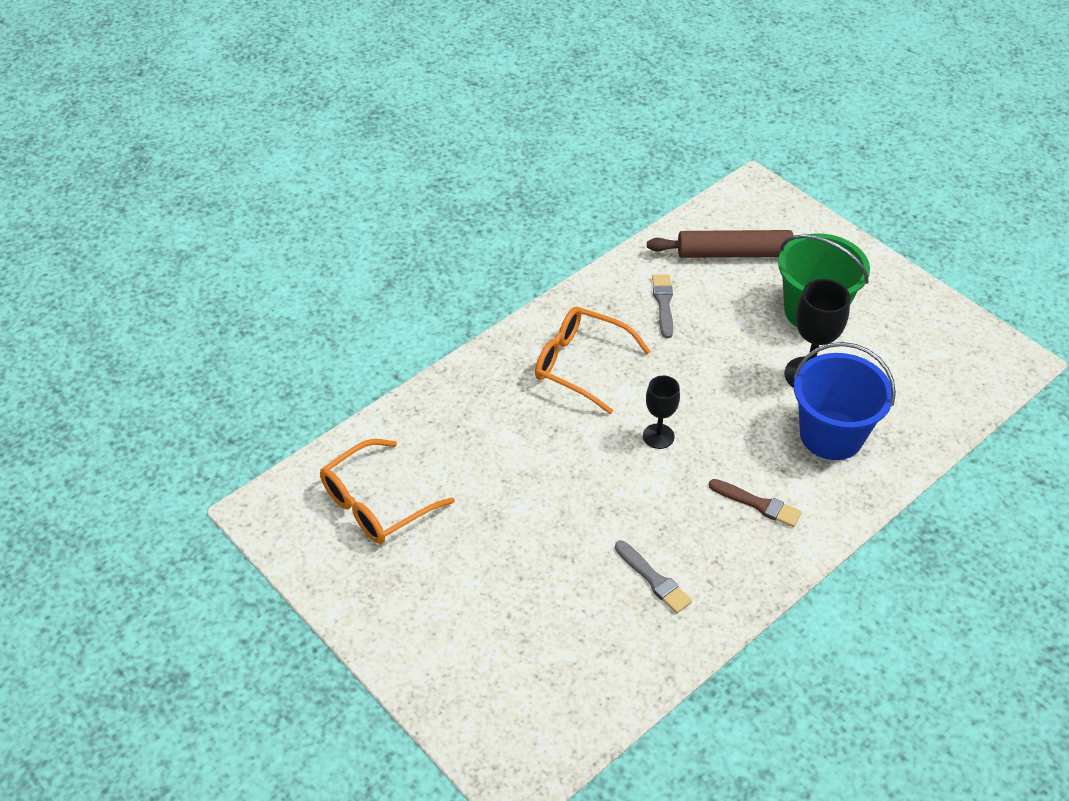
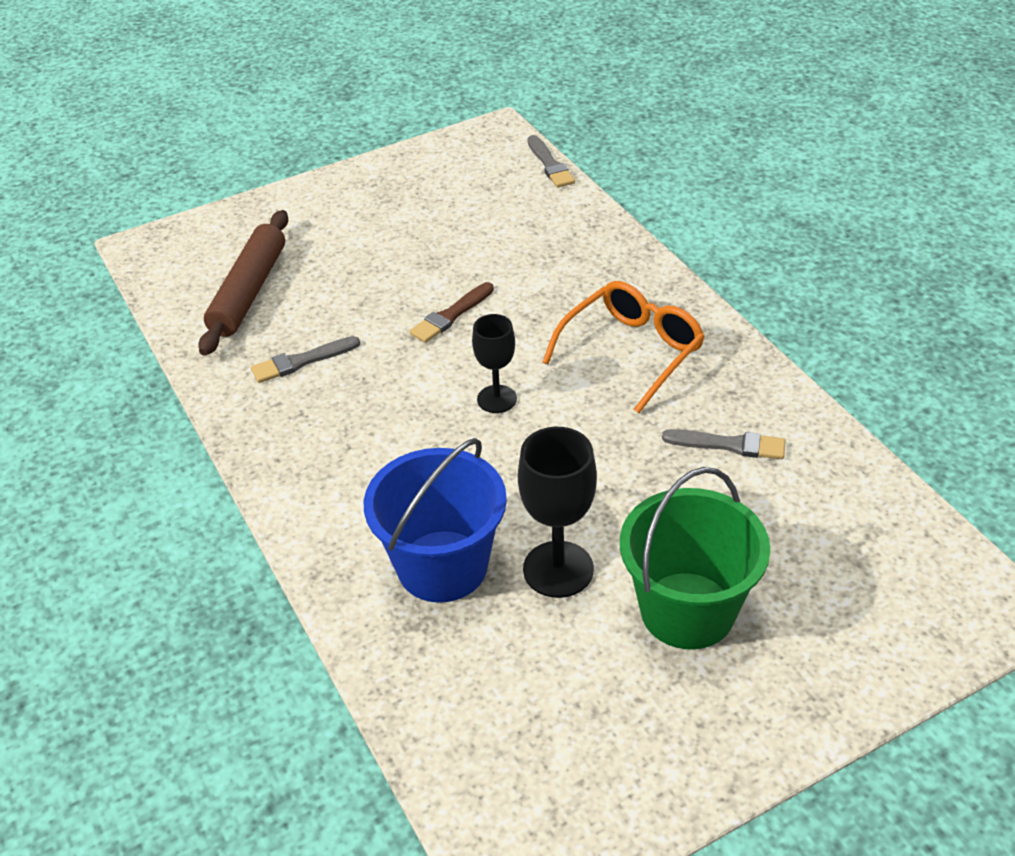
camera: 105 degrees right, 5 degrees down
orange glasses [320,439,455,544] -> none
brown rolling pin [647,230,794,258] -> brown rolling pin moved to [198,210,288,356]
brown brush [709,479,802,527] -> brown brush moved to [409,282,494,343]
none -> grey brush [527,135,575,188]

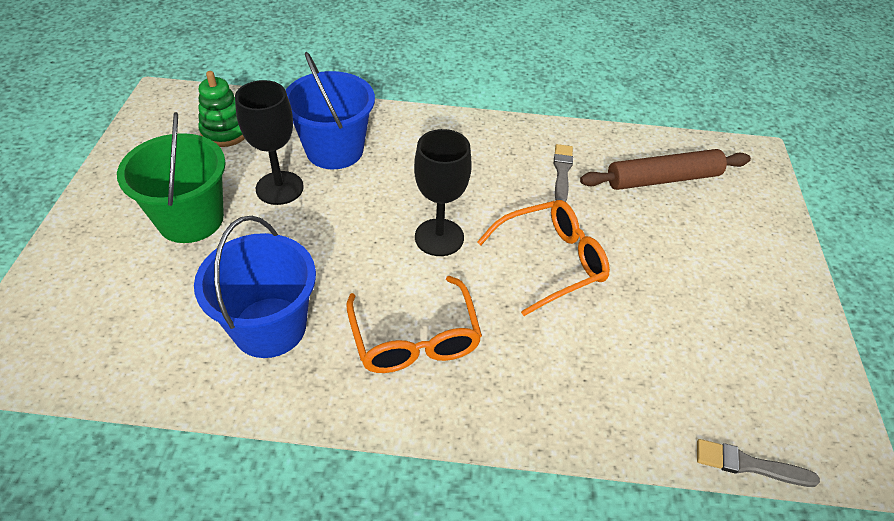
camera: 120 degrees right, 5 degrees up
brown rolling pin [198,210,288,356] -> brown rolling pin turned 60 degrees counterclockwise [580,149,751,190]
brown brush [409,282,494,343] -> orange glasses [477,200,610,316]
black goblet [472,314,517,413] -> black goblet [414,129,472,256], size x1.55
grey brush [662,429,786,459] -> blue bucket [194,216,316,358]
none -> green stacking toy [198,71,245,147]

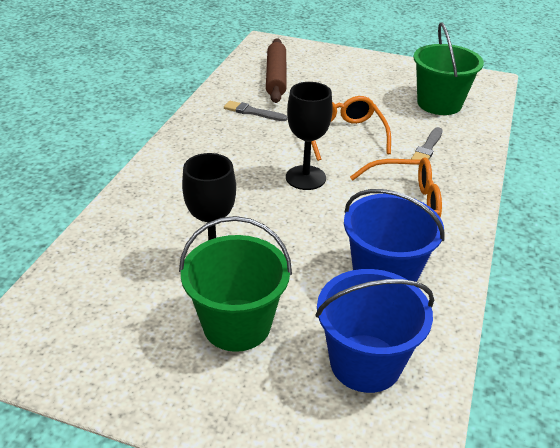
camera: 75 degrees left, 10 degrees down
green stacking toy [198,71,245,147] -> none
blue bucket [286,52,375,169] -> blue bucket moved to [315,269,434,393]
grey brush [697,439,820,487] -> grey brush moved to [411,127,442,160]
none -> green bucket [413,22,484,115]

